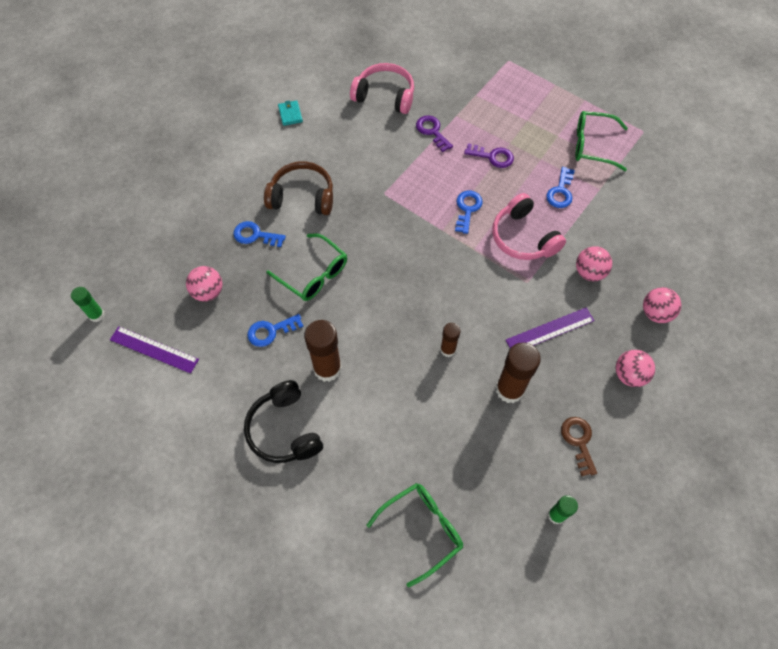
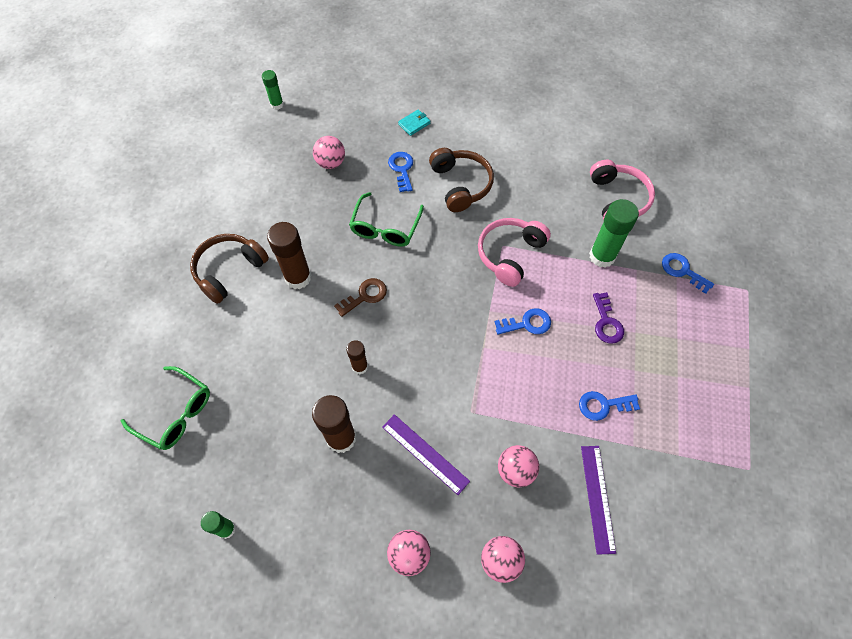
camera: 65 degrees right, 0 degrees up
purple ruler [110,326,199,374] -> purple ruler moved to [581,446,616,555]
black headphones [244,380,323,463] -> brown headphones [190,234,269,304]
blue key [247,314,304,347] -> blue key moved to [662,253,714,294]
turquoise wallet [278,100,303,126] -> turquoise wallet moved to [398,109,431,136]
purple key [416,115,453,152] -> green glue stick [589,199,639,268]
pink headphones [492,193,566,260] -> pink headphones moved to [478,218,551,287]
brown key [561,417,597,476] -> brown key moved to [334,278,387,317]
green glasses [575,111,628,171] -> none

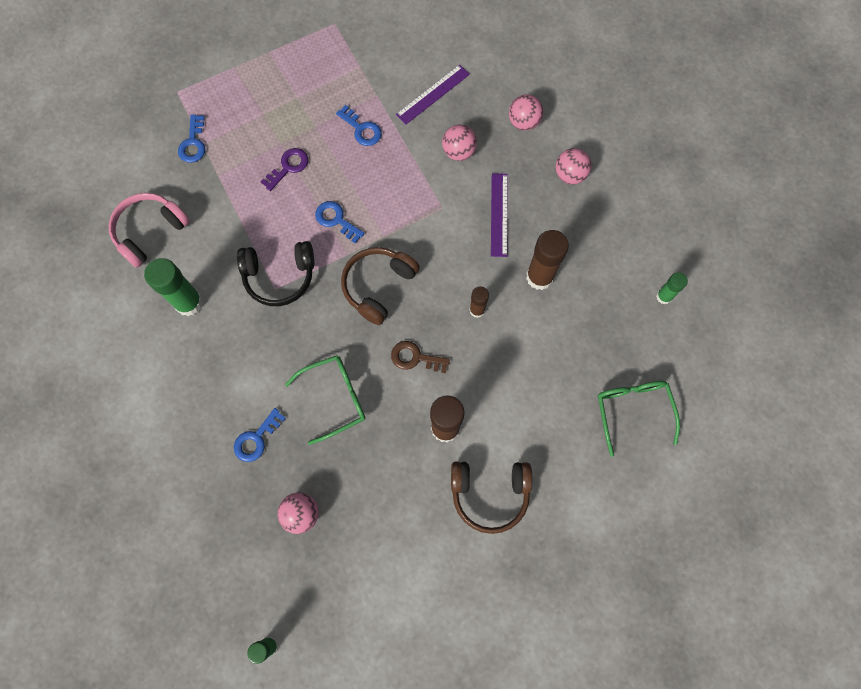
camera: 130 degrees left, 10 degrees up
turquoise wallet [398,109,431,136] -> none
brown headphones [429,148,494,212] -> brown headphones moved to [341,247,420,325]
pink headphones [478,218,551,287] -> black headphones [237,241,314,306]
green glue stick [589,199,639,268] -> green glue stick moved to [144,258,203,316]

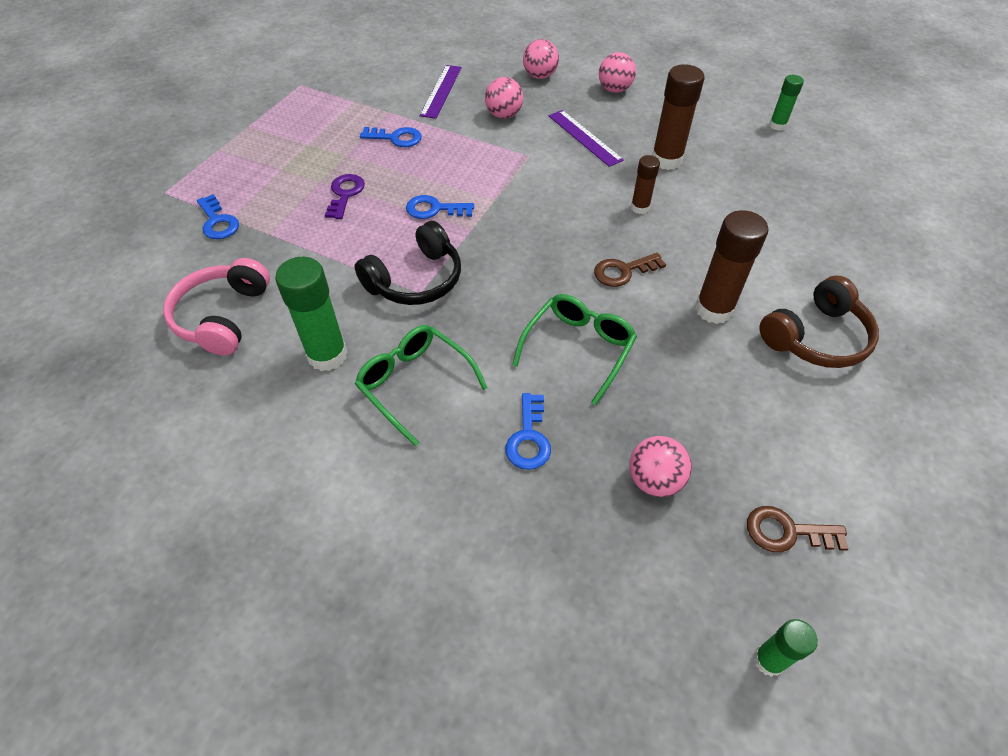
camera: 35 degrees left, 20 degrees down
brown headphones [341,247,420,325] -> none
green glasses [598,381,680,457] -> green glasses moved to [355,325,488,447]
none -> brown key [747,506,849,552]

